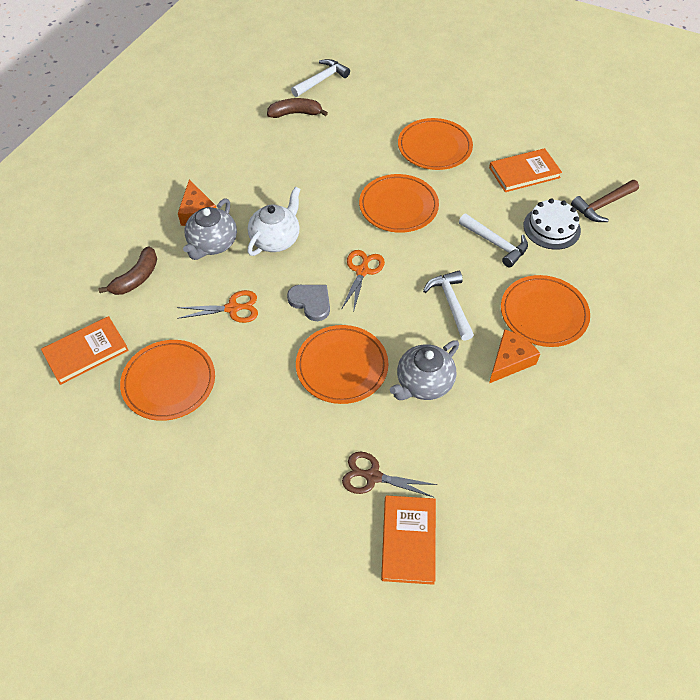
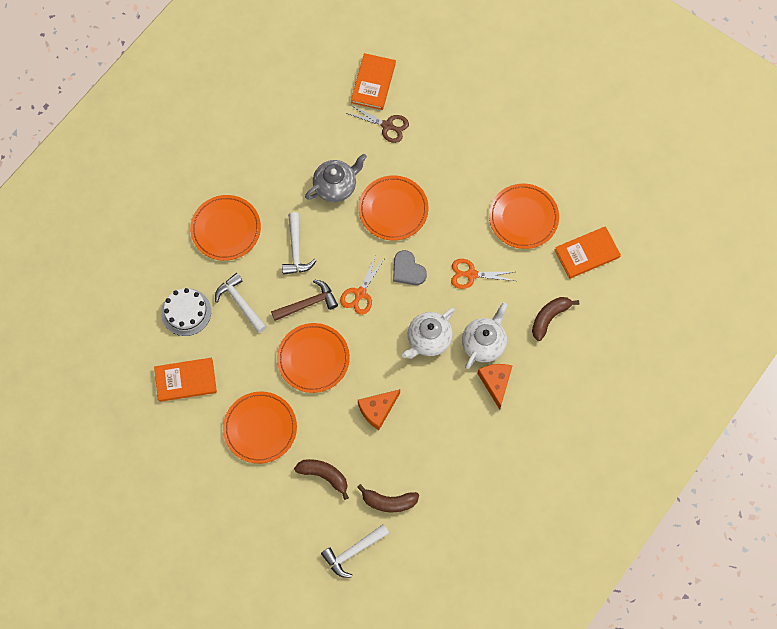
camera: 170 degrees left, 15 degrees up
grey teapot [183,198,237,260] -> white teapot [462,302,507,369]
orange cheese [489,329,541,383] -> orange cheese moved to [358,389,400,430]
brown hammer [571,180,639,222] -> brown hammer moved to [271,279,338,321]
none -> brown banana [294,459,349,500]

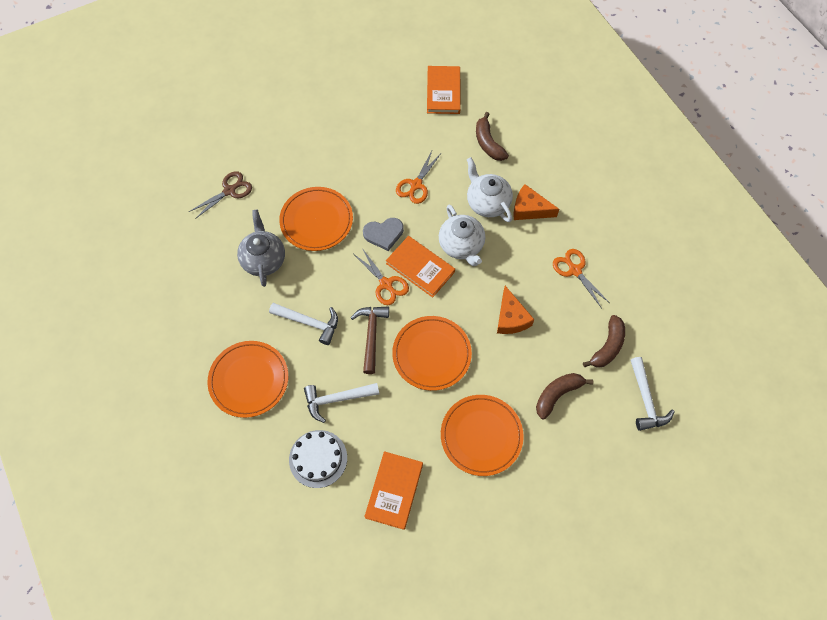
camera: 65 degrees left, 5 degrees down
orange book [351,53,396,110] -> orange book moved to [386,236,455,298]
orange plate [489,184,559,249] -> none
none -> orange scissors [553,249,610,307]

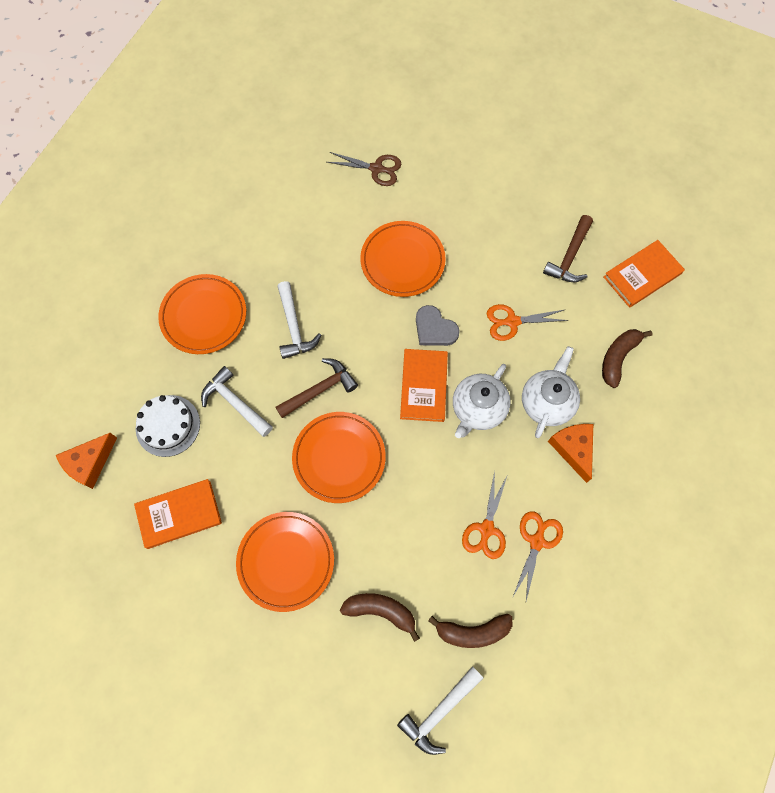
camera: 55 degrees right, 5 degrees up
grey teapot [237,209,285,287] -> none
orange scissors [354,248,409,305] -> orange scissors moved to [462,471,508,559]
orange cheese [497,286,535,334] -> orange cheese moved to [56,433,117,489]
none -> brown hammer [543,215,593,282]

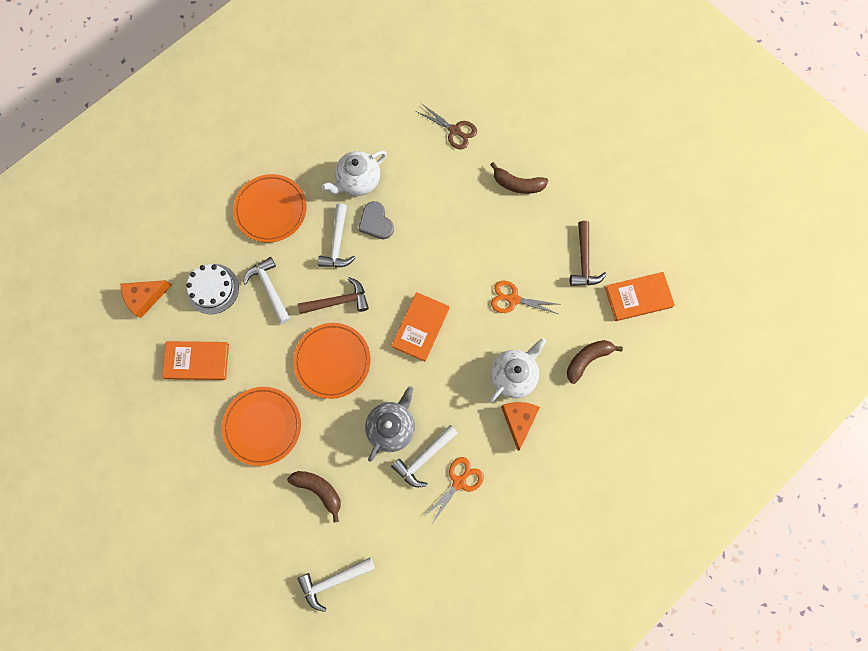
camera: 20 degrees right, 5 degrees up
orange plate [360,221,446,297] -> none
grey heart [416,305,460,346] -> grey heart moved to [358,201,394,239]
brown banana [428,614,512,648] -> brown banana moved to [490,162,548,194]
white teapot [453,364,511,438] -> white teapot moved to [321,150,387,196]
orange scissors [462,471,508,559] -> white hammer [391,425,458,487]
brown hammer [543,215,593,282] -> brown hammer turned 45 degrees counterclockwise [570,221,607,286]
none -> grey teapot [365,386,415,462]

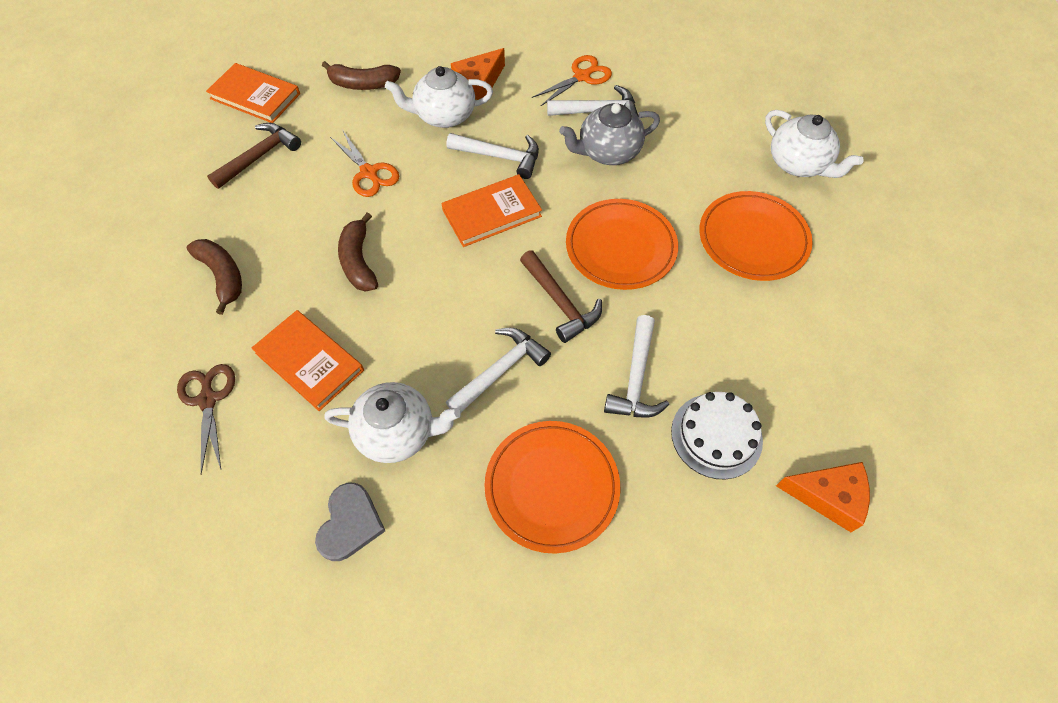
camera: 140 degrees left, 15 degrees down
orange book [162,341,229,380] -> orange book moved to [252,310,364,411]
brown banana [287,471,341,523] -> brown banana moved to [338,212,378,292]
white hammer [297,557,375,612] -> white hammer moved to [447,133,539,179]
brown hammer [298,277,369,314] -> brown hammer turned 150 degrees counterclockwise [520,250,602,343]
grey heart [358,201,394,239] -> grey heart moved to [315,483,385,561]
orange scissors [423,457,484,525] -> orange scissors turned 150 degrees clockwise [532,55,612,106]
none -> white teapot [765,110,864,178]

